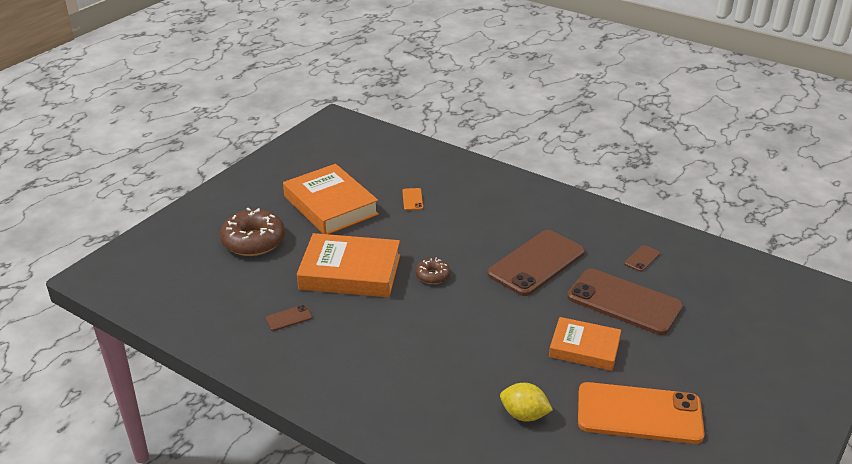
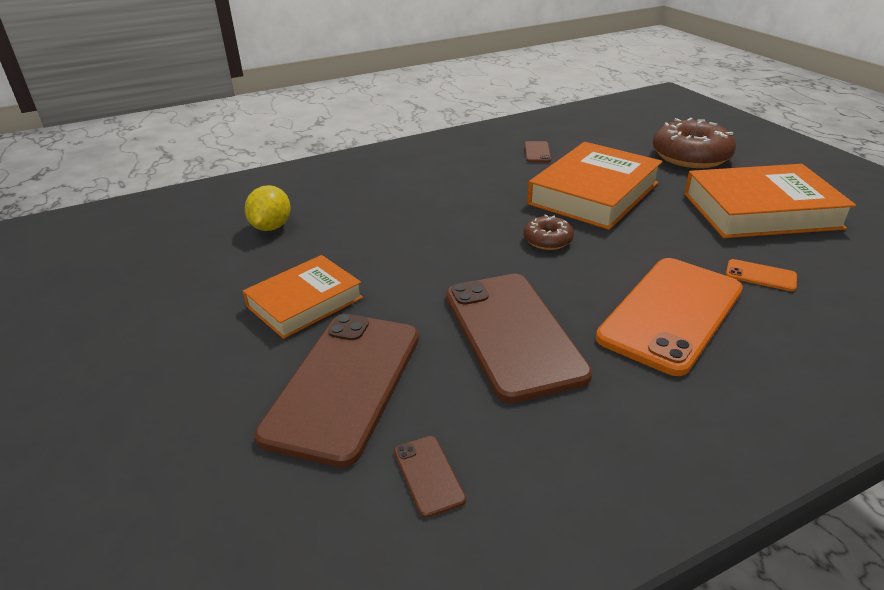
camera: 120 degrees right, 0 degrees up
yellow lemon [500,383,553,422] -> yellow lemon turned 45 degrees counterclockwise [245,185,291,231]
brown phone [567,269,683,335] -> brown phone turned 45 degrees counterclockwise [255,314,419,467]
orange phone [578,382,705,444] -> orange phone moved to [596,258,743,376]

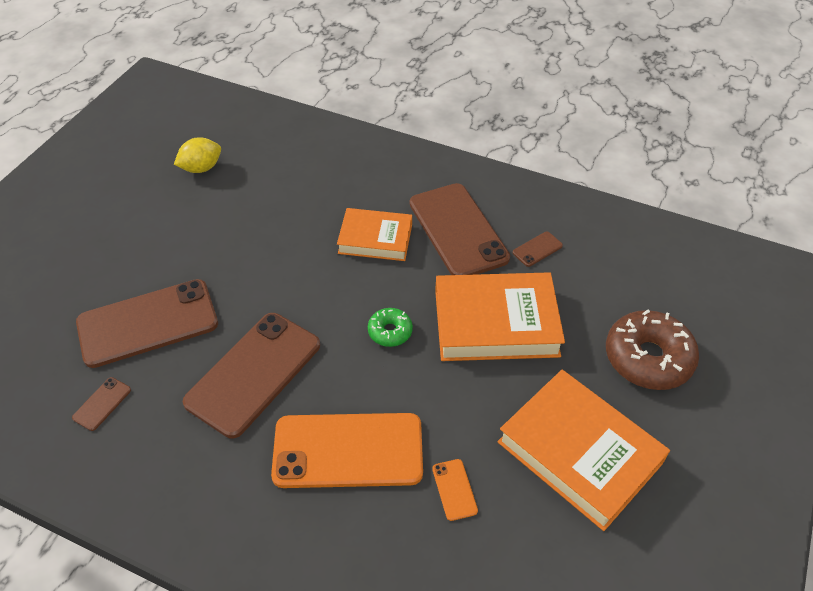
camera: 50 degrees right, 15 degrees up
orange book [243,255,363,339] -> orange book moved to [337,208,412,261]
yellow lemon [245,185,291,231] -> yellow lemon moved to [174,137,221,173]
brown donut [524,214,574,250] -> green donut [368,308,413,347]
none -> brown phone [410,183,510,275]

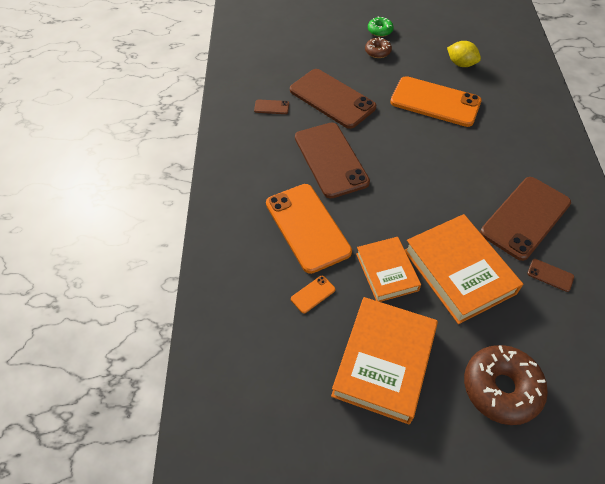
camera: 65 degrees right, 5 degrees up
brown phone [183,313,320,438] -> brown phone turned 60 degrees clockwise [295,123,370,198]
orange book [337,208,412,261] -> orange book moved to [356,237,421,302]
green donut [368,308,413,347] -> green donut moved to [368,16,394,37]
none -> brown donut [365,38,392,58]
none -> orange phone [390,76,482,127]

